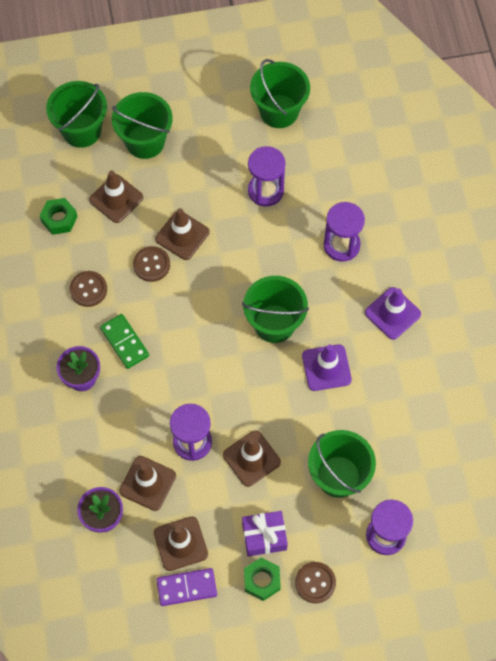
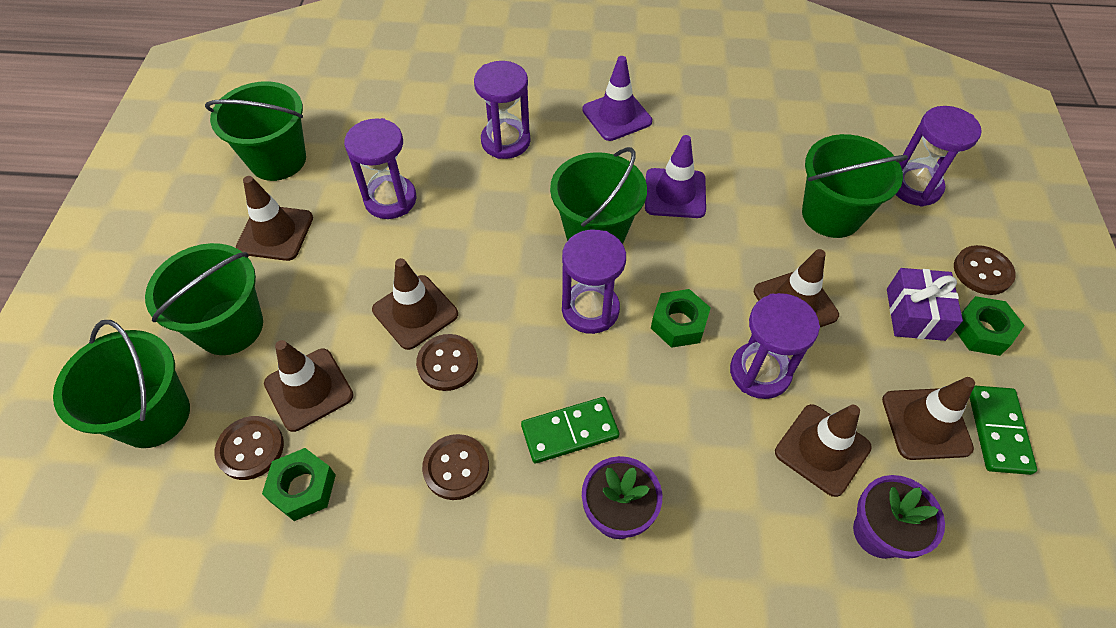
camera: 75 degrees left, 10 degrees down
purple domino [156,568,217,606] -> green domino [969,386,1037,475]
none -> brown button [214,416,284,480]
none -> brown traffic cone [236,176,313,261]
none -> purple hourglass [562,230,626,334]
none -> green nut [651,289,711,348]

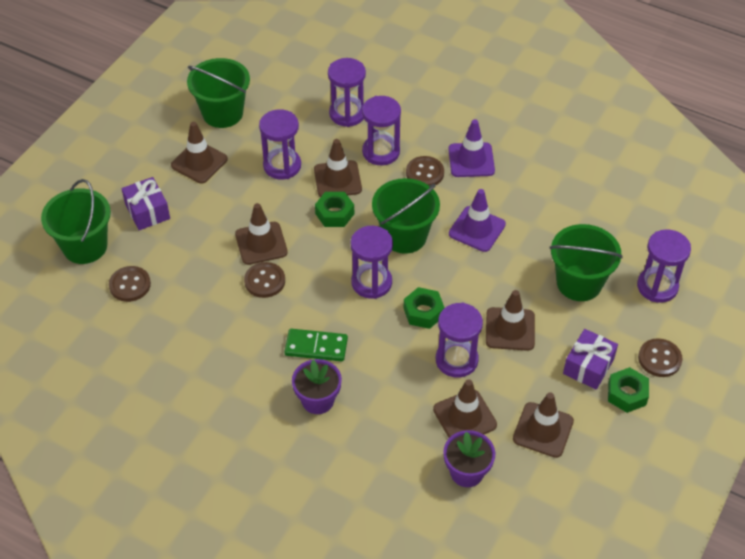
camera: 25 degrees right, 5 degrees down
green bucket [145,243,263,355] -> purple gift [121,177,170,230]
green nut [262,448,336,521] -> green nut moved to [315,192,354,227]
brown traffic cone [264,340,354,432] -> brown traffic cone moved to [314,139,362,197]
brown button [422,434,489,500] -> brown button moved to [406,156,444,185]
green domino [969,386,1037,475] -> none
none -> purple hourglass [328,58,366,127]

